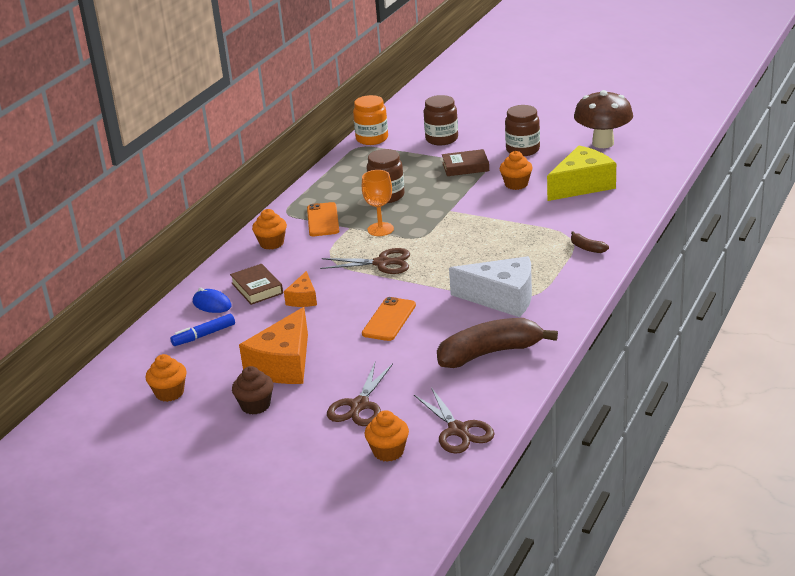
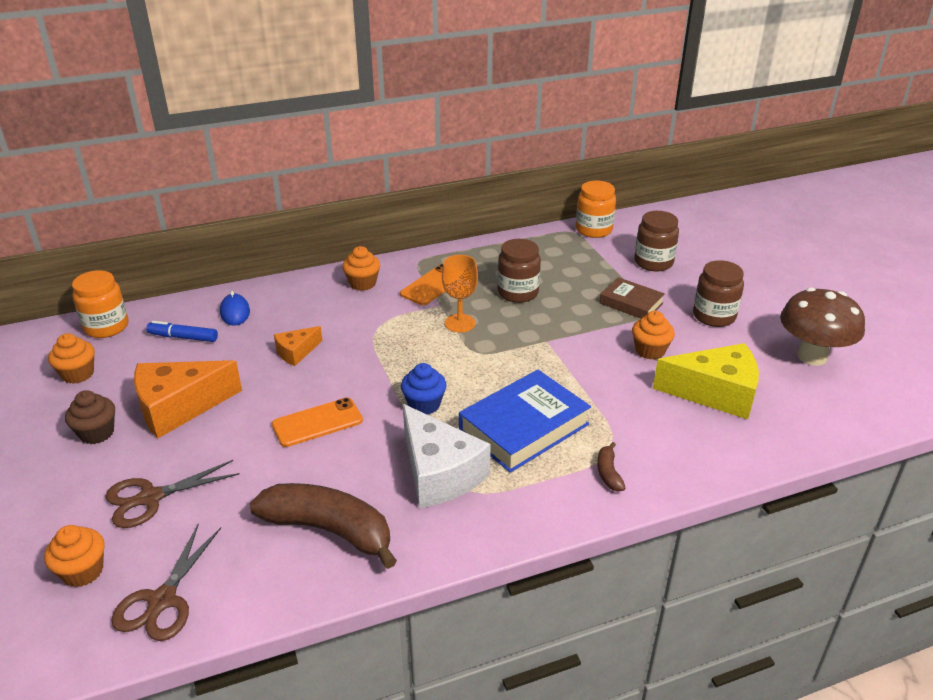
camera: 40 degrees right, 5 degrees up
brown book [230,264,283,305] -> none
brown scissors [320,248,410,274] -> none
none -> orange jar [72,270,129,338]
none -> blue cupcake [401,363,447,415]
none -> blue book [459,370,591,473]

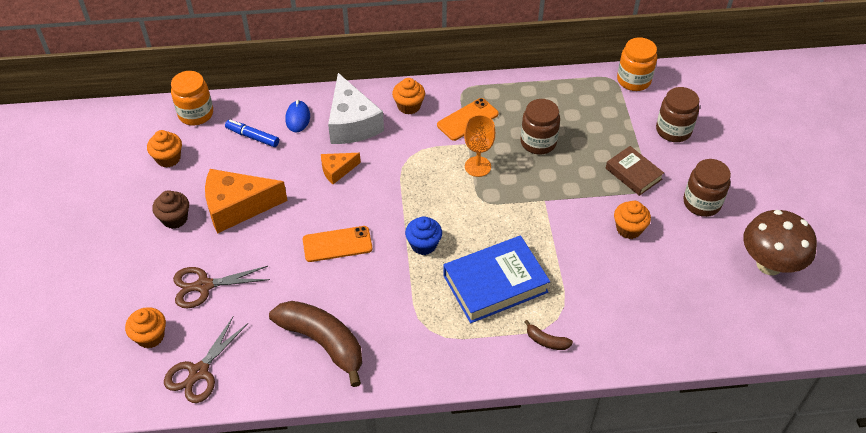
camera: 15 degrees right, 15 degrees up
white cheese [403,404,491,508] -> white cheese moved to [328,73,384,144]
brown banana [597,442,625,491] -> brown banana turned 75 degrees counterclockwise [525,320,573,350]
yellow cheese [653,343,759,419] -> none

